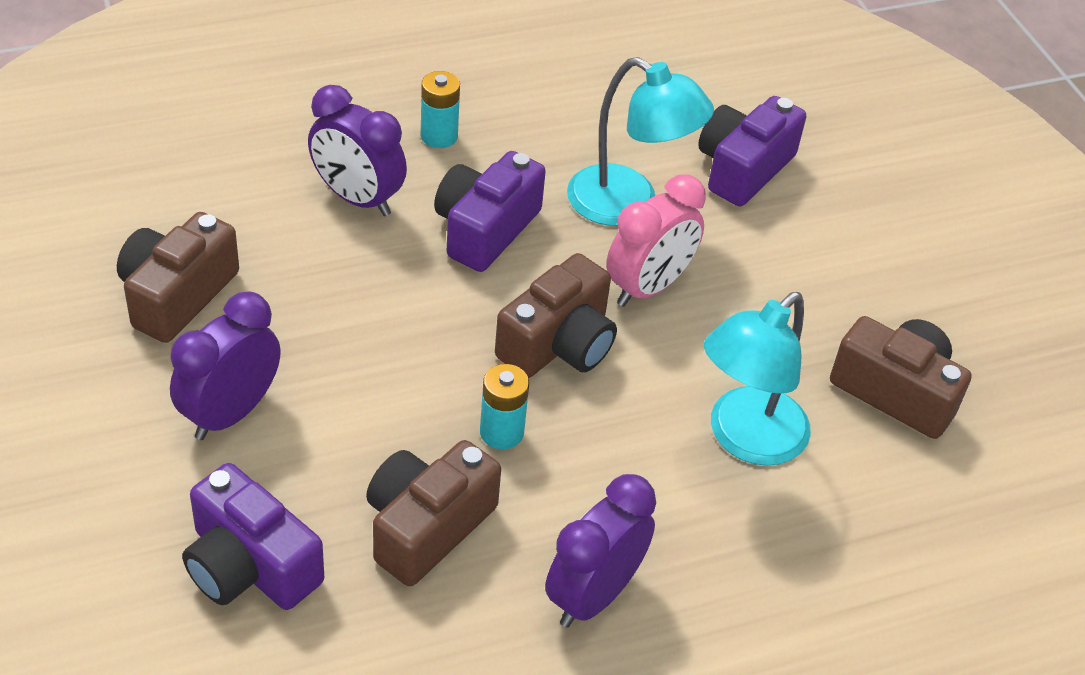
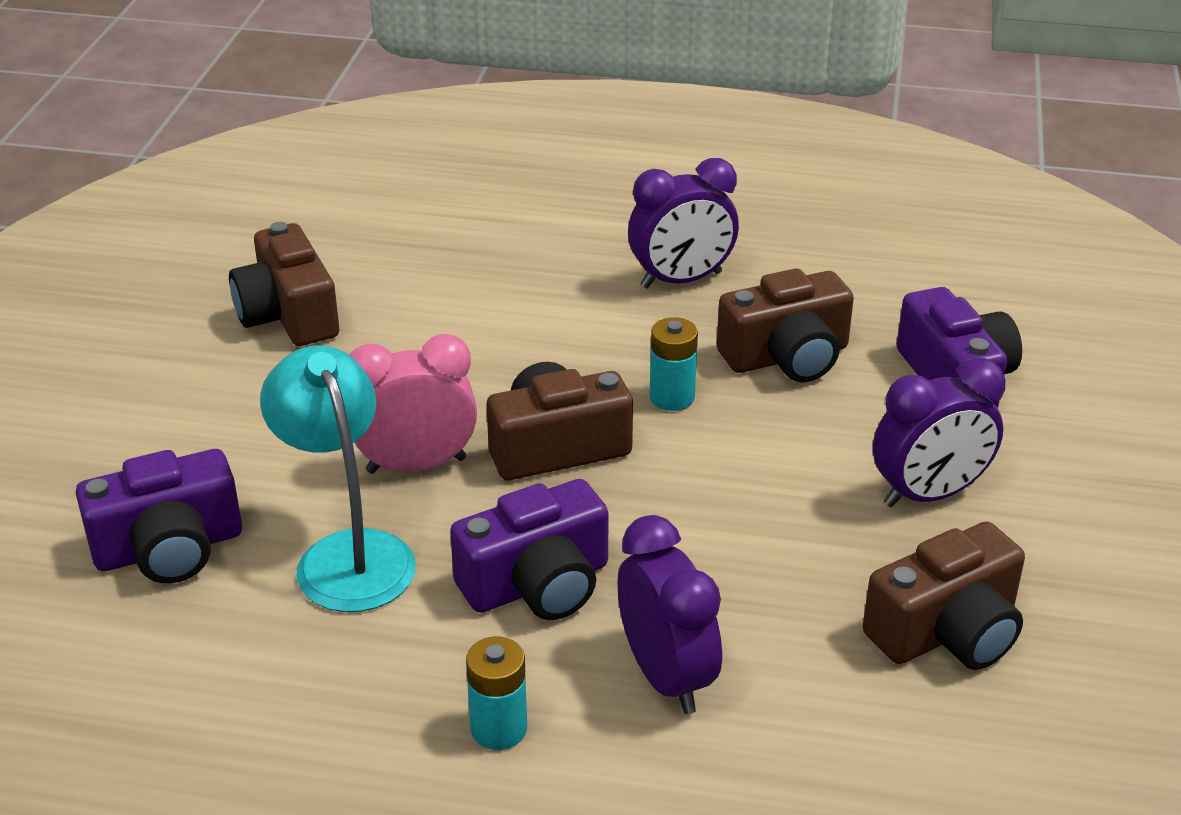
camera: 145 degrees left, 10 degrees down
turquoise lamp [704,292,811,466] -> none

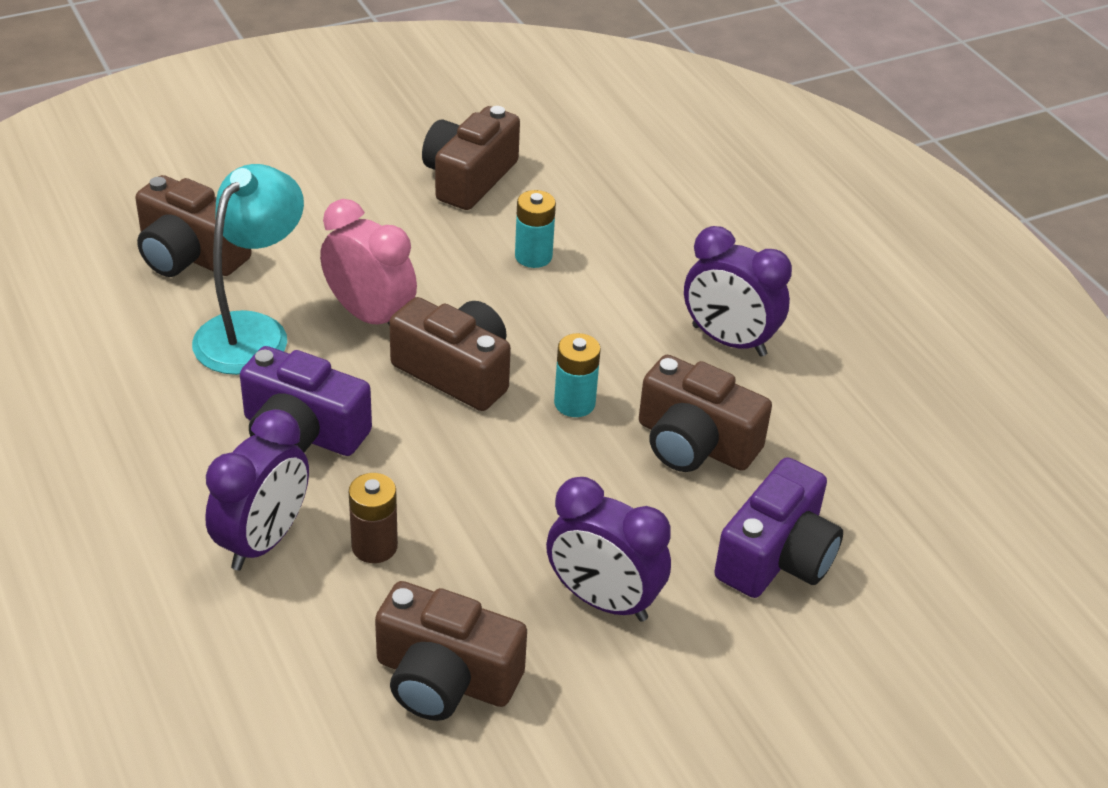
camera: 50 degrees right, 5 degrees up
purple camera [76,449,242,583] -> brown camera [135,175,252,277]
turquoise battery [466,637,527,750] -> turquoise battery moved to [515,190,556,268]
none -> brown battery [349,473,398,563]

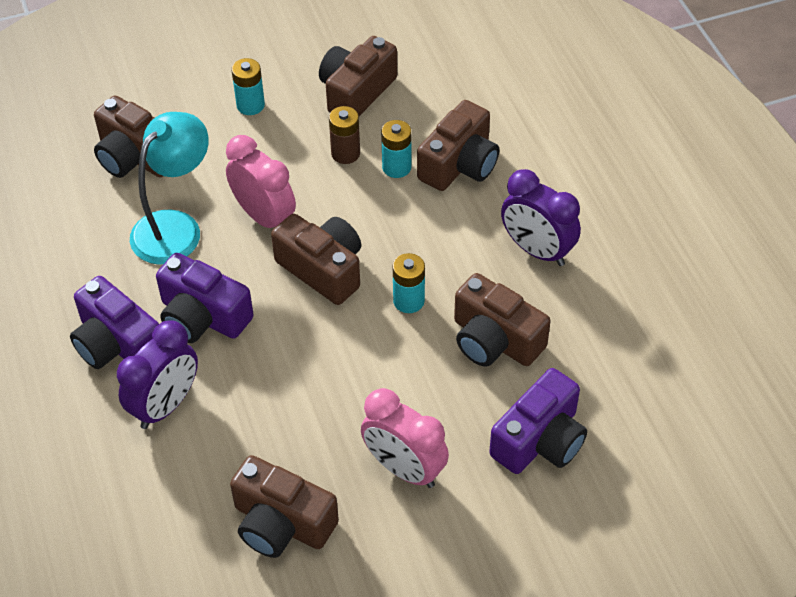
camera: 10 degrees right, 10 degrees up
brown battery [349,473,398,563] -> brown battery moved to [329,106,360,164]
purple clock [546,477,671,622] -> pink clock [361,388,449,488]
none -> purple camera [70,276,159,369]
none -> turquoise battery [231,58,265,115]
none -> brown camera [417,100,499,191]

